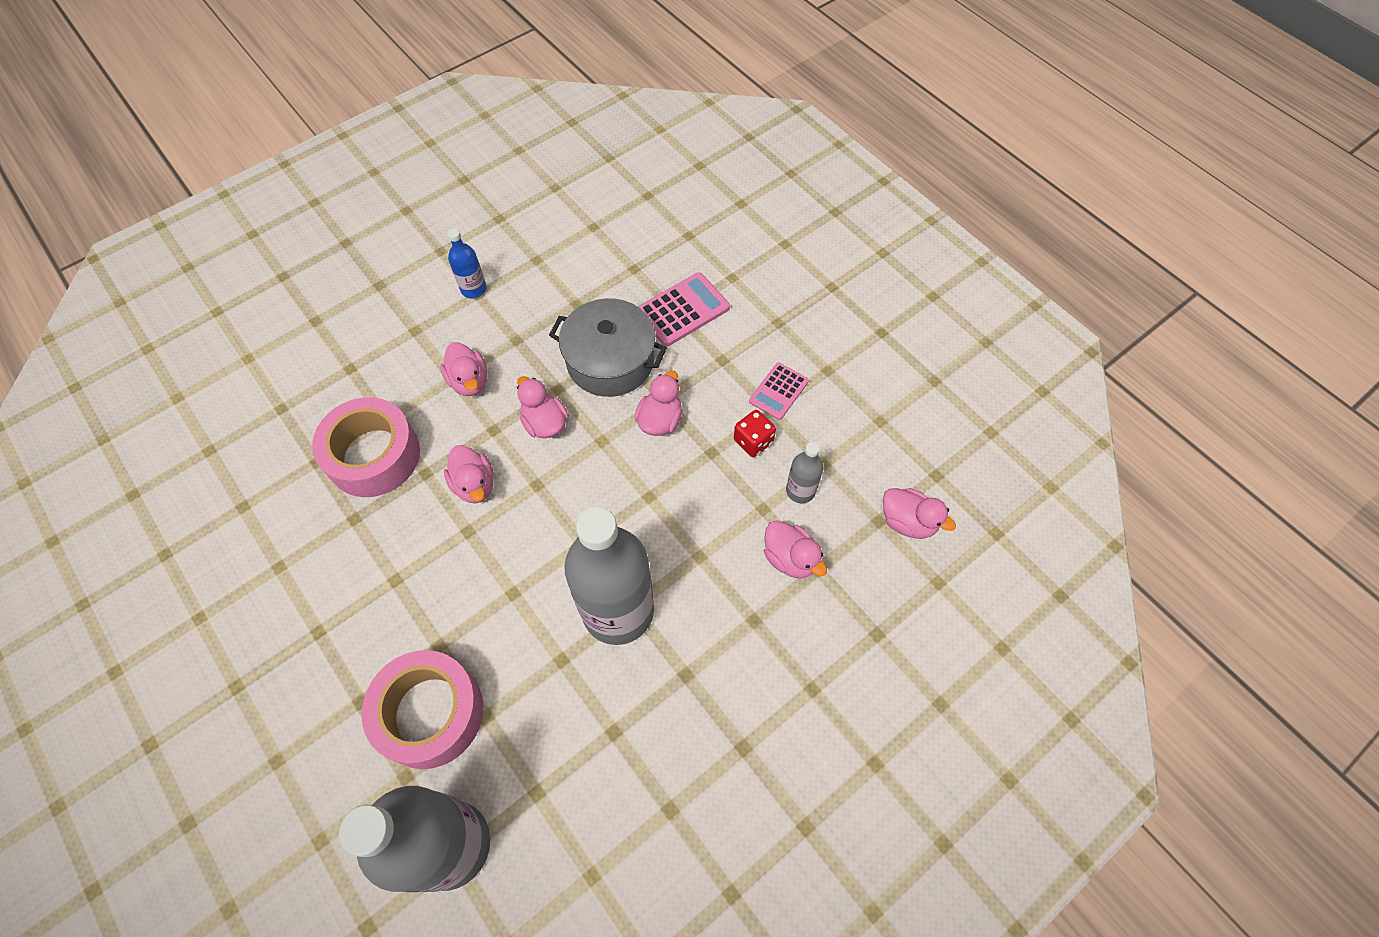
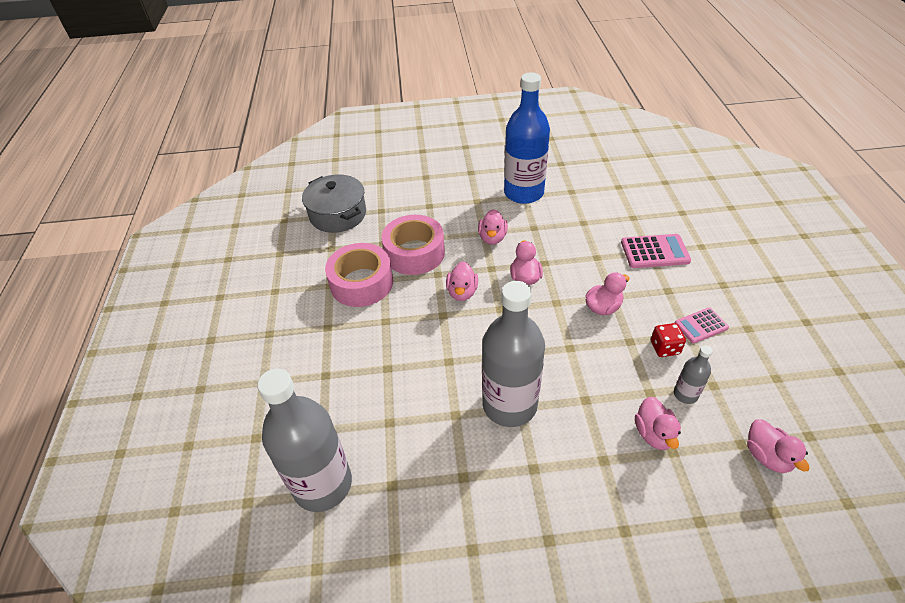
camera: 35 degrees right, 15 degrees down
pink tape [361,650,483,769] -> pink tape moved to [325,243,393,307]
blue bottle [447,228,487,298] -> blue bottle [504,72,550,204], size x2.27
grey pot [549,298,667,397] -> grey pot moved to [302,175,366,233]

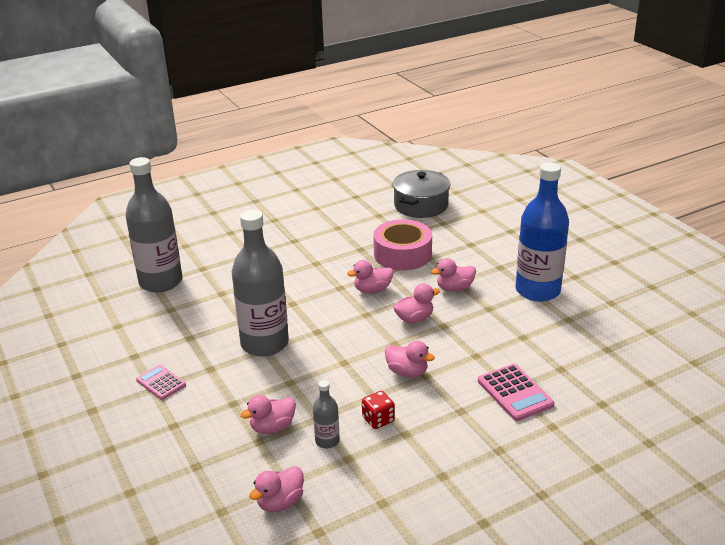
camera: 65 degrees right, 15 degrees down
pink tape [325,243,393,307] -> none
pink calculator [675,307,729,344] -> pink calculator moved to [136,365,186,400]

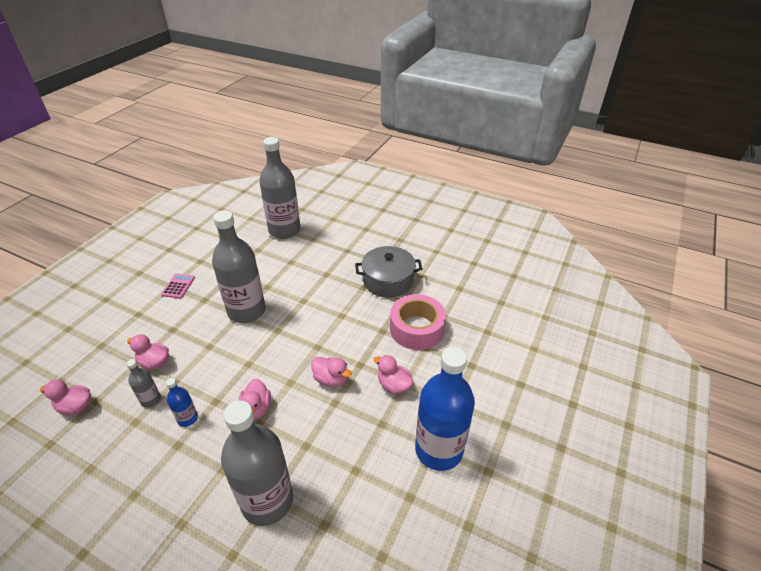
camera: 55 degrees right, 10 degrees up
pink duck [347,260,393,293] -> none
red dice [362,391,395,429] -> blue bottle [166,378,198,427]
grey pot [393,170,450,218] -> grey pot moved to [355,246,422,298]
pink calculator [478,364,555,421] -> grey bottle [221,400,293,526]

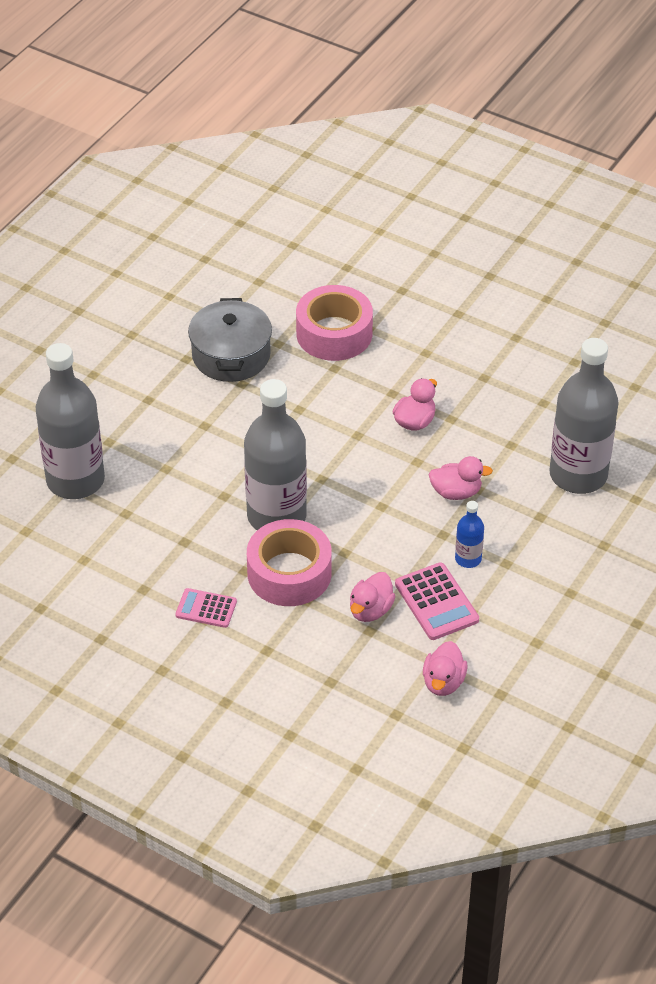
camera: 85 degrees left, 5 degrees up
grey bottle [126,359,161,408] -> pink calculator [395,562,479,640]
pink duck [374,355,414,394] -> none
blue bottle [415,347,475,471] -> none
none -> pink tape [247,519,332,606]

